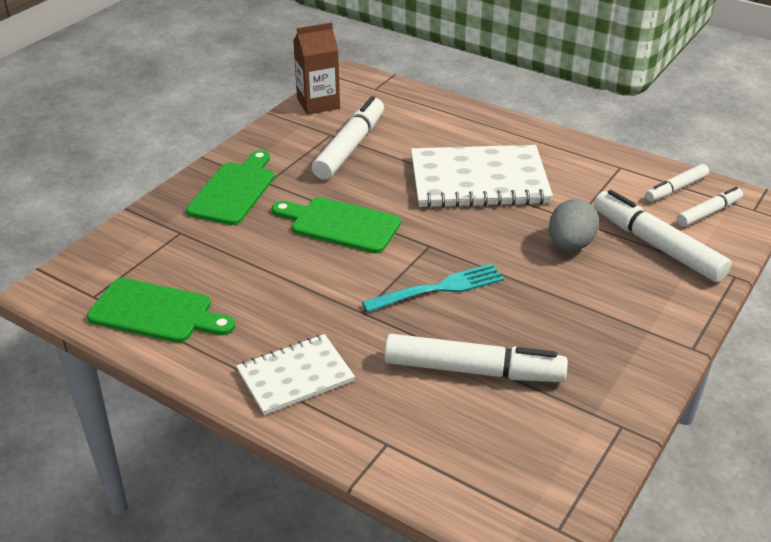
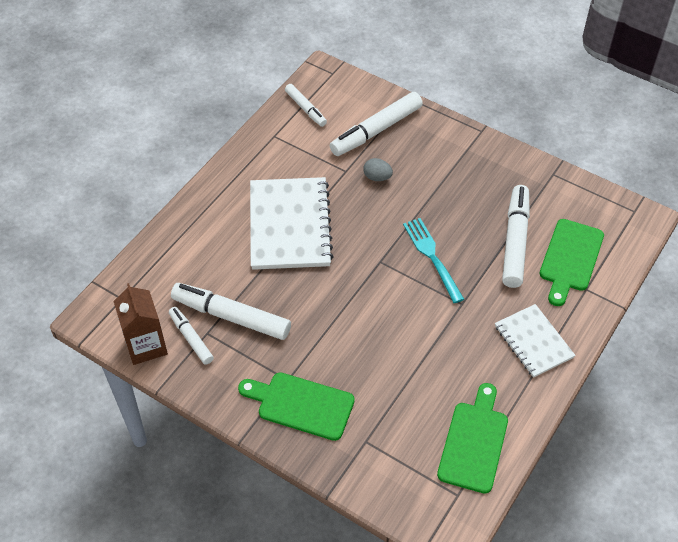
camera: 90 degrees left, 15 degrees up
green cutting board [272,197,401,253] -> green cutting board moved to [540,219,604,306]
grey egg [549,199,599,251] -> grey egg [363,158,393,181], size x0.64
white marker [677,187,743,227] -> white marker moved to [169,307,214,365]

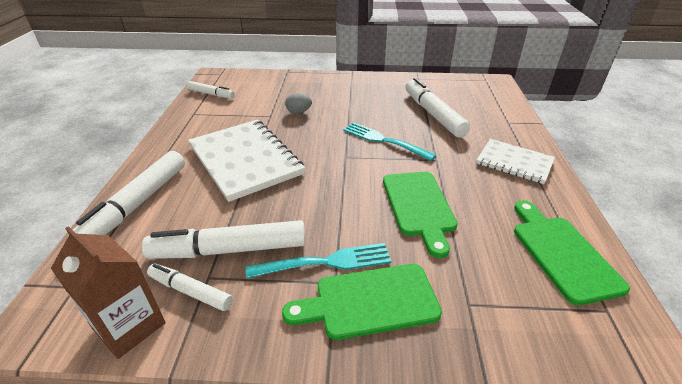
camera: 30 degrees left, 15 degrees down
white marker [330,92,423,156] -> white marker moved to [68,151,185,236]
green cutting board [540,219,604,306] -> green cutting board moved to [383,172,458,258]
none -> turquoise fork [246,243,391,278]

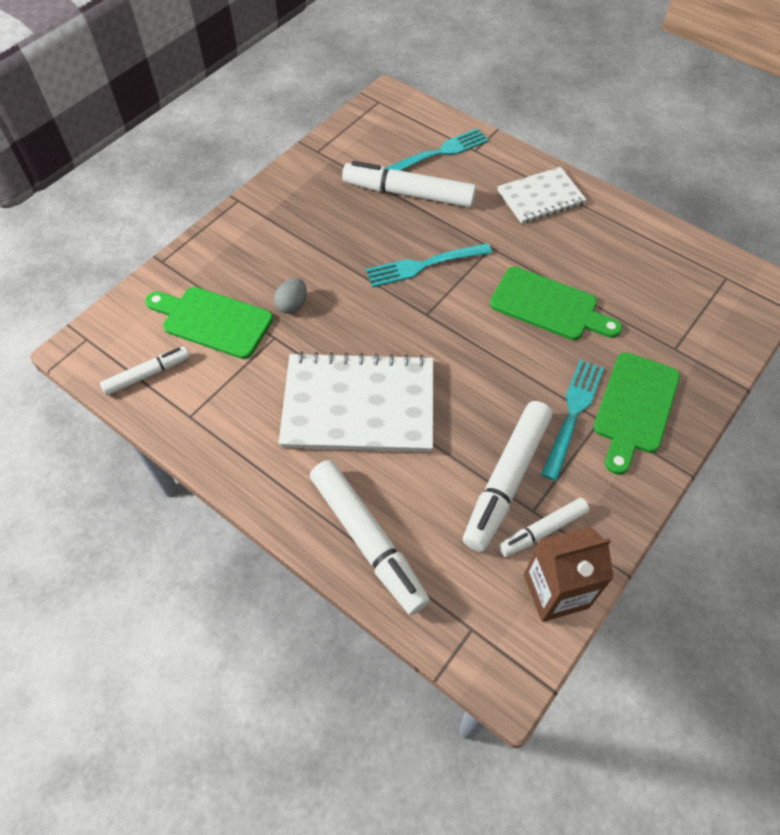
camera: 55 degrees left, 20 degrees up
green cutting board [514,200,630,305] -> green cutting board moved to [145,287,273,359]
none -> turquoise fork [386,128,489,171]

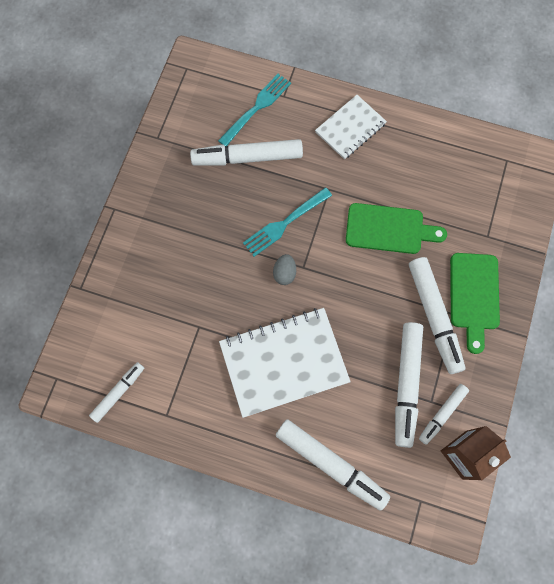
camera: 20 degrees left, 15 degrees up
green cutting board [145,287,273,359] -> none
grey egg [274,278,307,314] -> grey egg moved to [273,254,296,285]
turquoise fork [541,360,604,481] -> white marker [409,257,466,374]

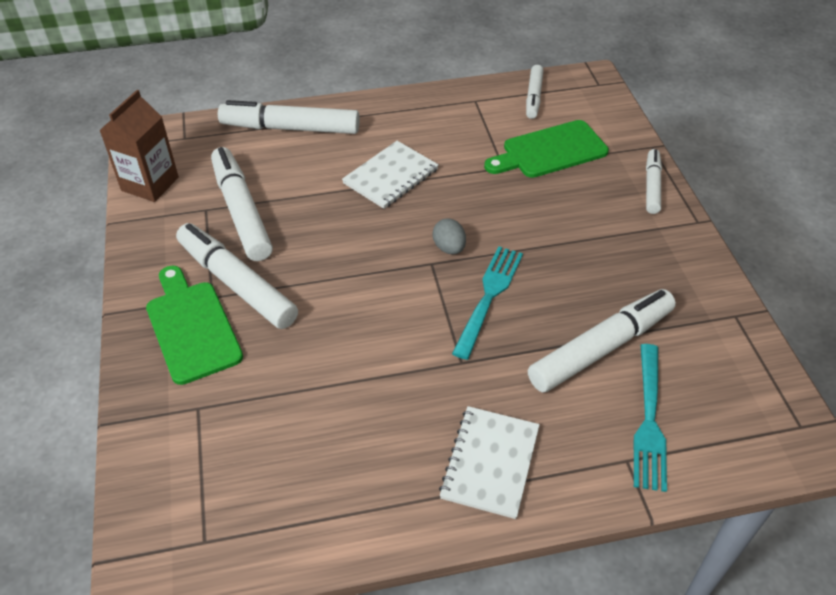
camera: 150 degrees right, 25 degrees down
white notebook [219,308,351,418] -> white notebook [342,141,439,209], size x0.59
green cutting board [346,203,447,254] -> green cutting board moved to [484,120,609,178]
white marker [419,384,469,445] -> white marker moved to [646,149,662,214]

